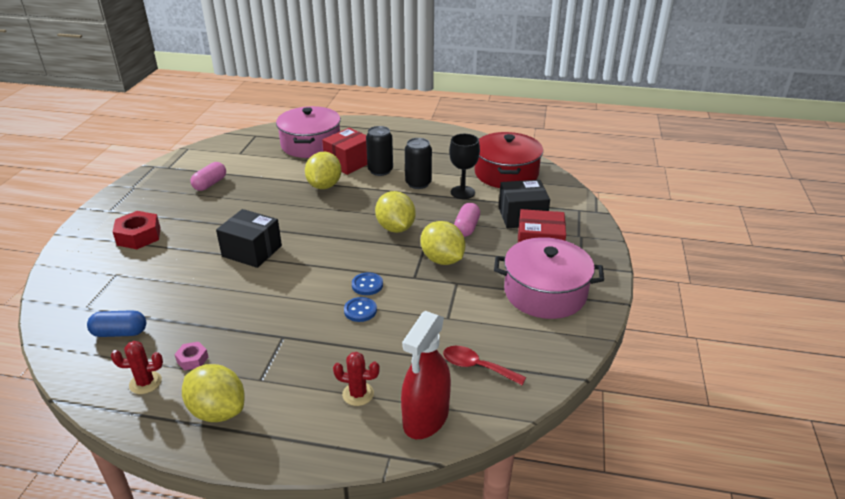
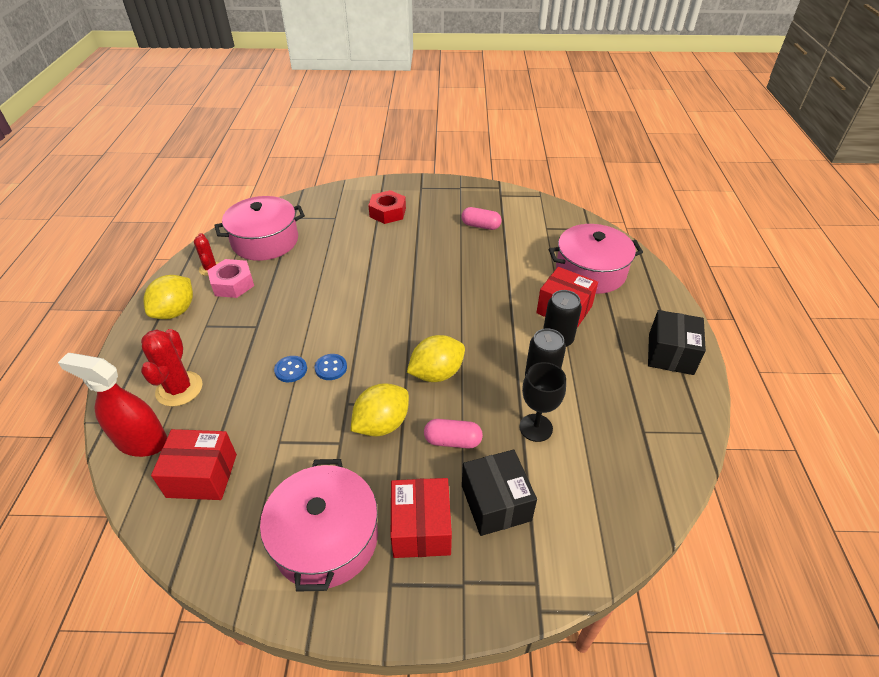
camera: 80 degrees right, 10 degrees up
blue capsule [87,310,146,337] -> pink pot [214,196,305,261]
pink nut [174,342,208,371] -> pink nut [207,259,254,298], size x1.86
black box [216,209,282,268] -> black box moved to [648,310,706,375]
yellow lemon [305,152,341,189] -> none
red cactus [333,352,380,406] -> red cactus [141,329,203,407], size x1.64
red spoon [443,346,526,385] -> red box [151,429,237,500]
red pot [475,132,543,188] -> none

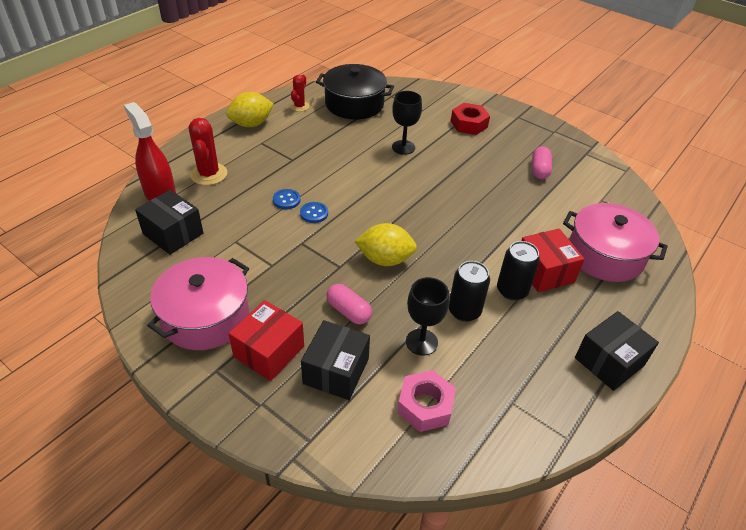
camera: 35 degrees right, 0 degrees up
red cactus [141,329,203,407] -> red cactus turned 45 degrees counterclockwise [189,118,227,185]
red box [151,429,237,500] -> black box [135,190,203,255]
pink nut [207,259,254,298] -> pink nut moved to [397,370,456,432]
pink pot [214,196,305,261] -> black pot [316,64,394,119]
yellow lemon [351,383,409,436] -> none
pink capsule [461,207,502,230] -> pink capsule turned 45 degrees clockwise [532,146,552,179]
none -> black goblet [392,91,422,155]

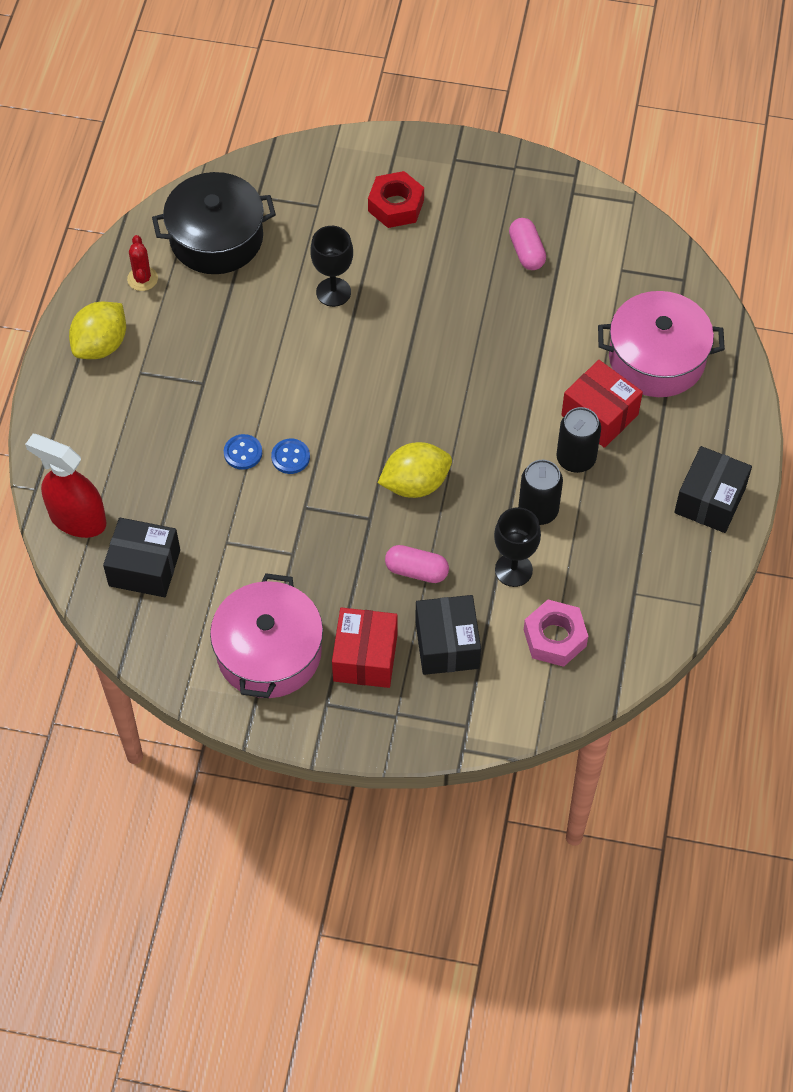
camera: 25 degrees left, 15 degrees up
red cactus [189,118,227,185] -> none

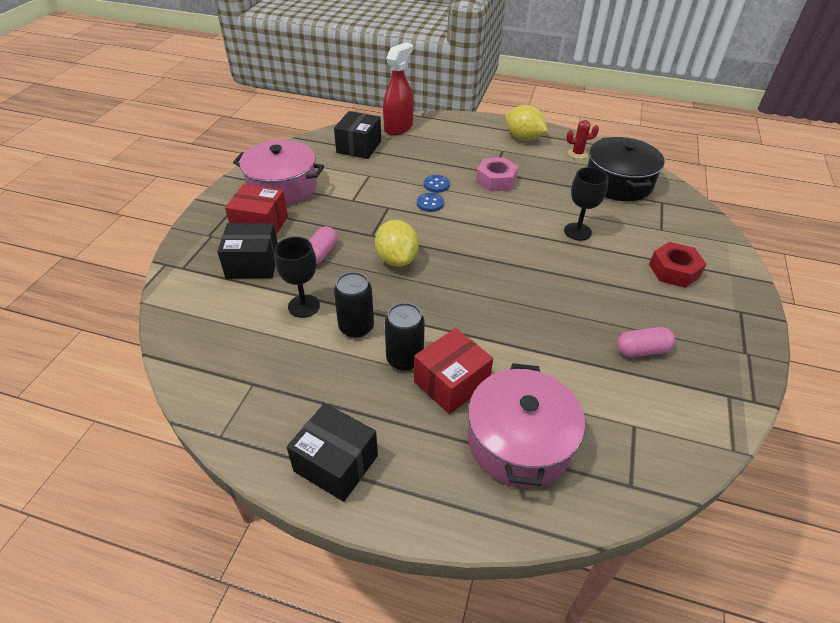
camera: 95 degrees right, 15 degrees down
pink nut [524,600,588,667] -> pink nut moved to [476,157,518,192]

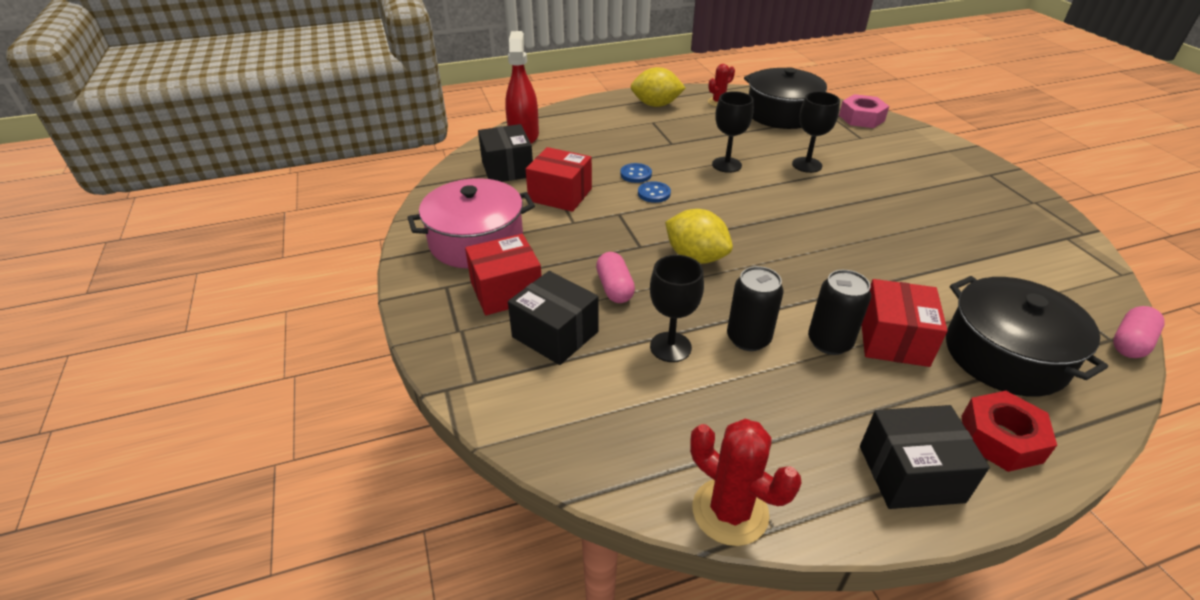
camera: 35 degrees left, 5 degrees down
black box [217,223,278,278] -> black box turned 75 degrees clockwise [508,271,599,365]
pink pot [468,363,585,488] -> black pot [946,276,1108,397]
pink nut [476,157,518,192] -> pink nut moved to [839,94,889,128]
pink capsule [617,327,675,357] -> pink capsule moved to [1113,306,1164,358]
red nut [649,242,706,288] -> red nut moved to [961,391,1057,472]
none -> red box [526,147,592,212]
none -> red cactus [690,419,802,546]
none -> black goblet [712,91,754,173]

